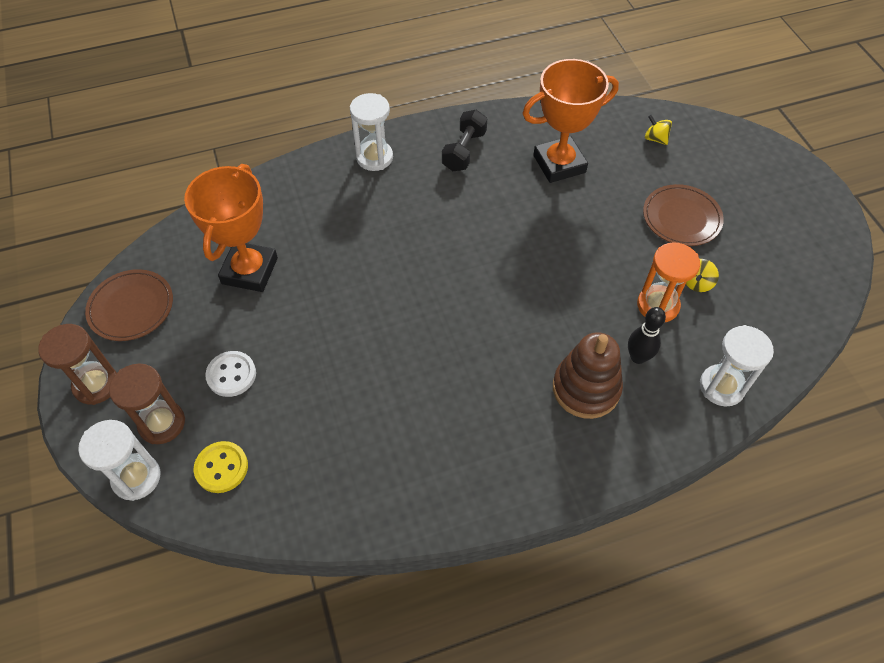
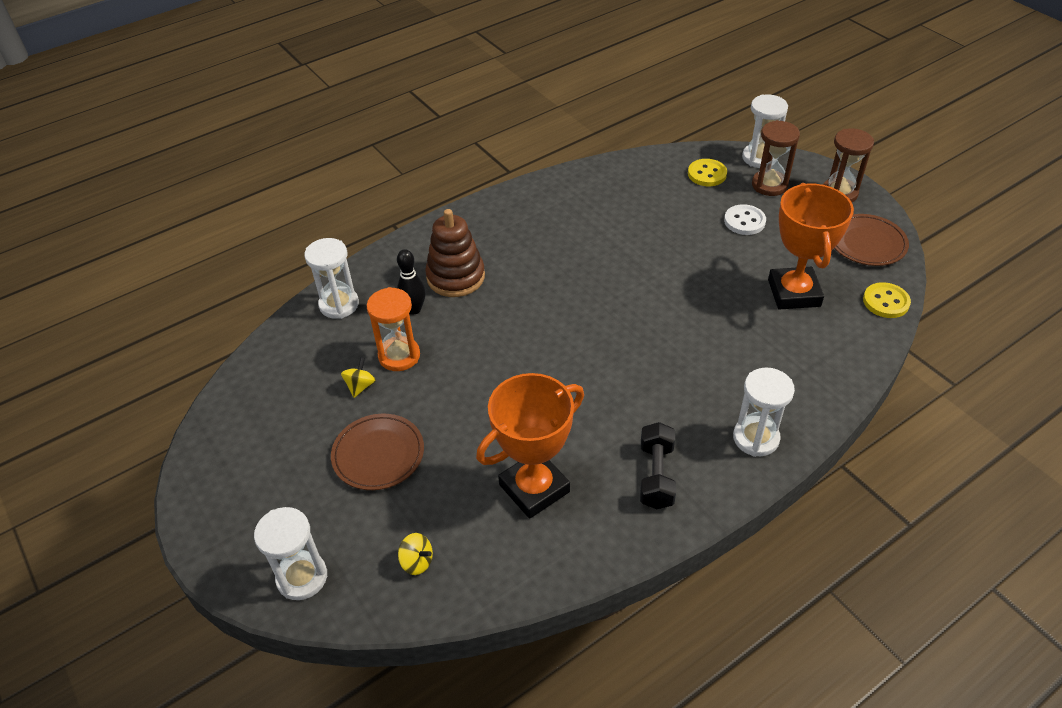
camera: 165 degrees right, 10 degrees down
none -> white hourglass [254,507,327,600]
none -> yellow button [863,282,911,318]

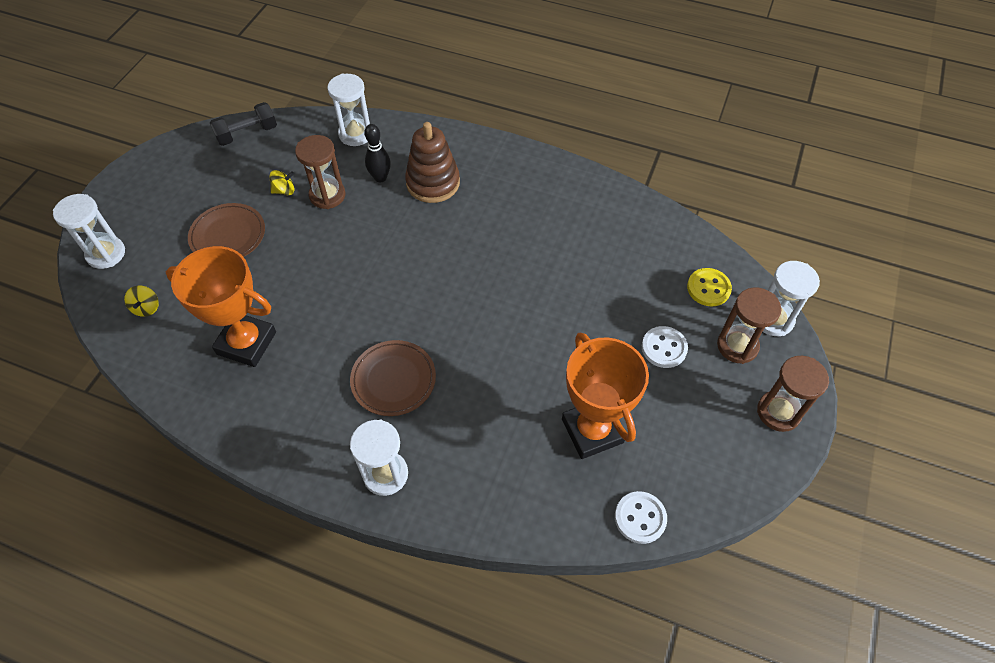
camera: 55 degrees right, 10 degrees up
orange hourglass [367,287,420,371] -> brown hourglass [295,135,346,209]
black dumbbell [640,422,676,509] -> black dumbbell moved to [210,102,277,146]
orange trophy [768,183,854,310] -> orange trophy turned 75 degrees counterclockwise [562,333,649,459]
brown plate [834,214,909,266] -> brown plate moved to [350,340,436,416]
yellow button [863,282,911,318] -> white button [615,491,667,544]

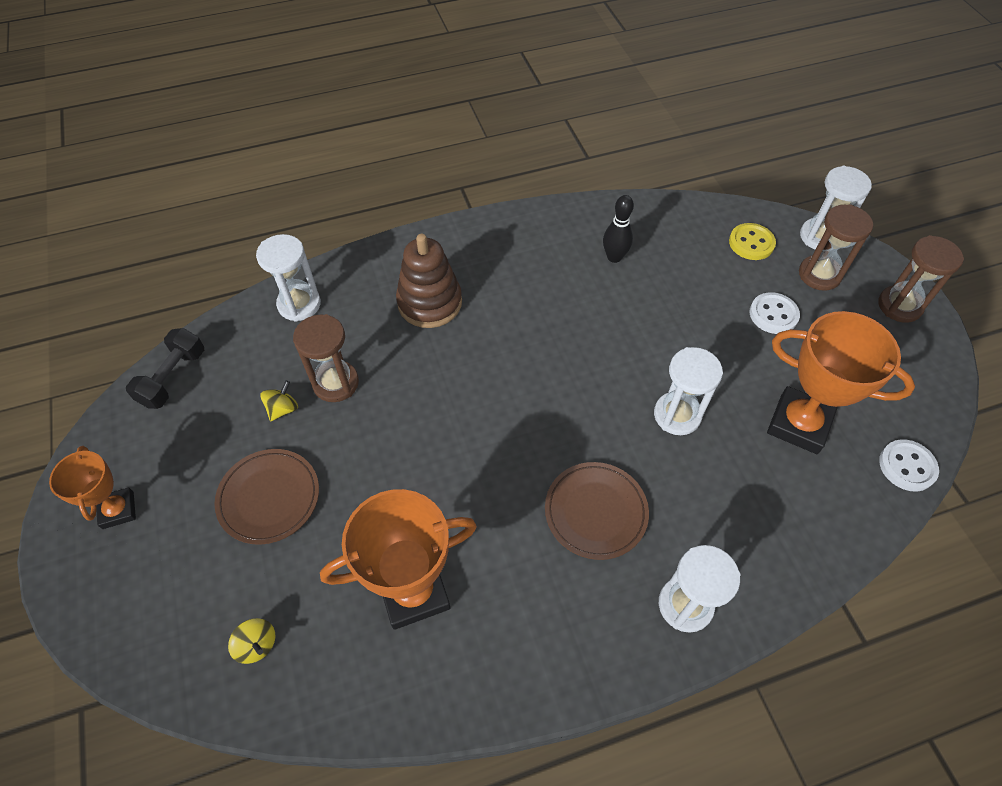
camera: 40 degrees left, 0 degrees up
white hourglass [53,194,125,269] -> white hourglass moved to [654,347,723,435]
black bowling pin [364,124,391,182] -> black bowling pin moved to [603,195,634,263]
none -> orange trophy [49,446,136,529]

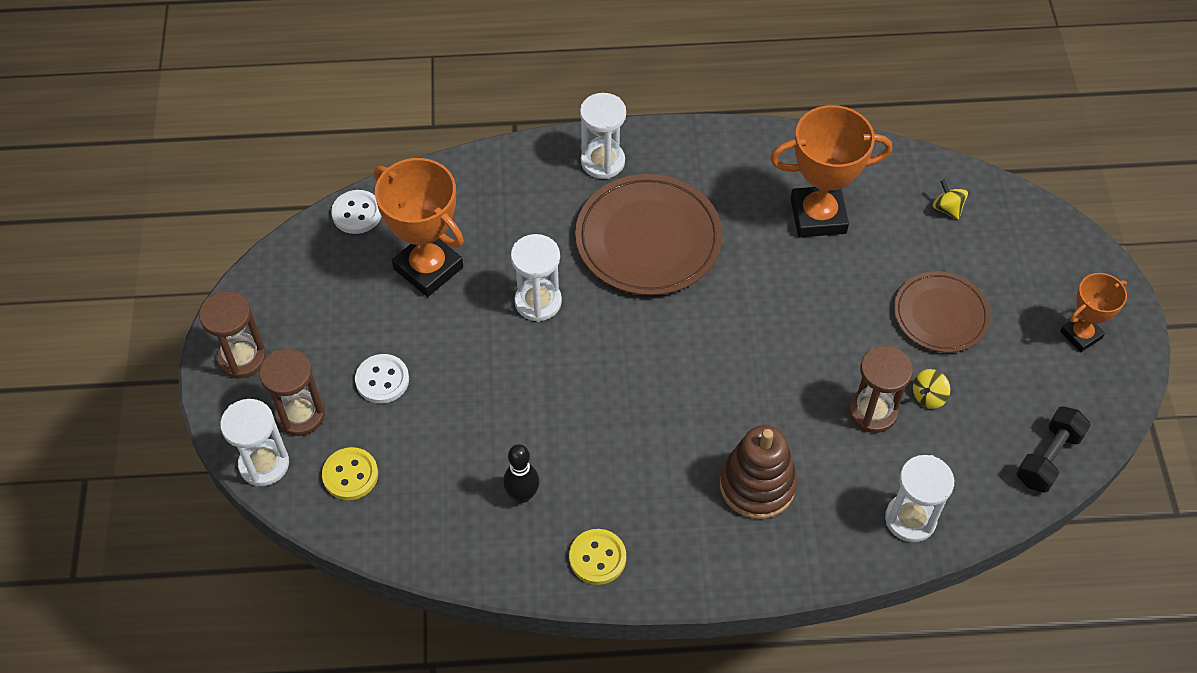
camera: 165 degrees left, 0 degrees up
orange trophy [49,446,136,529] -> orange trophy turned 60 degrees clockwise [1060,273,1127,352]
brown plate [545,462,649,560] -> brown plate [575,174,723,295], size x1.59
none -> yellow button [569,529,626,585]

